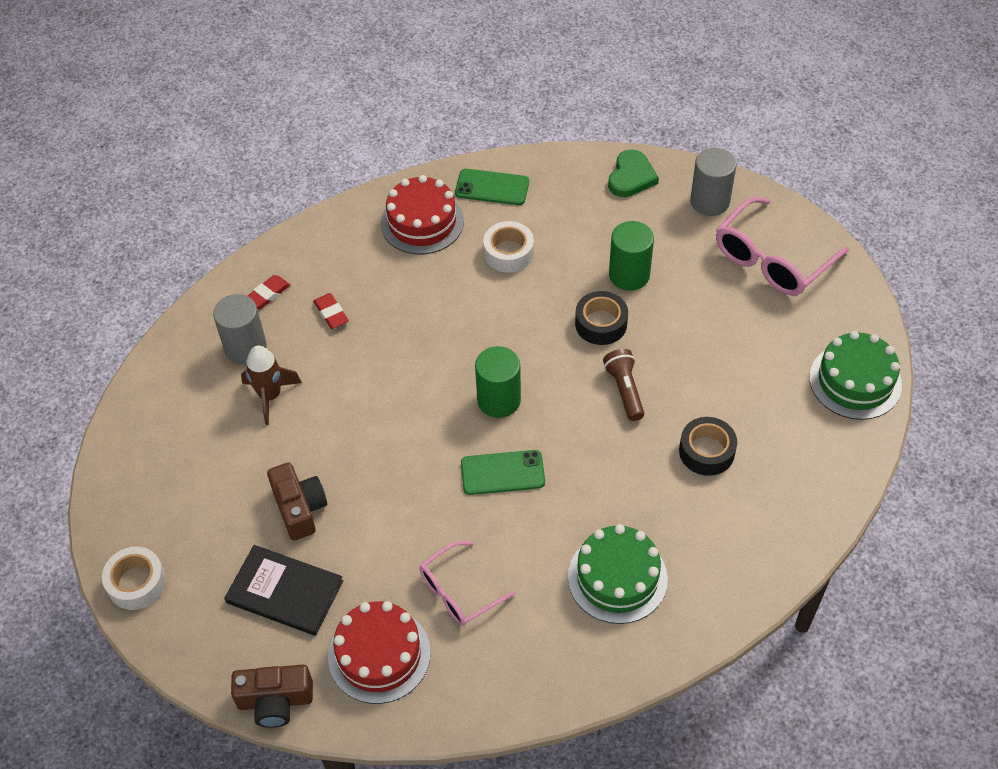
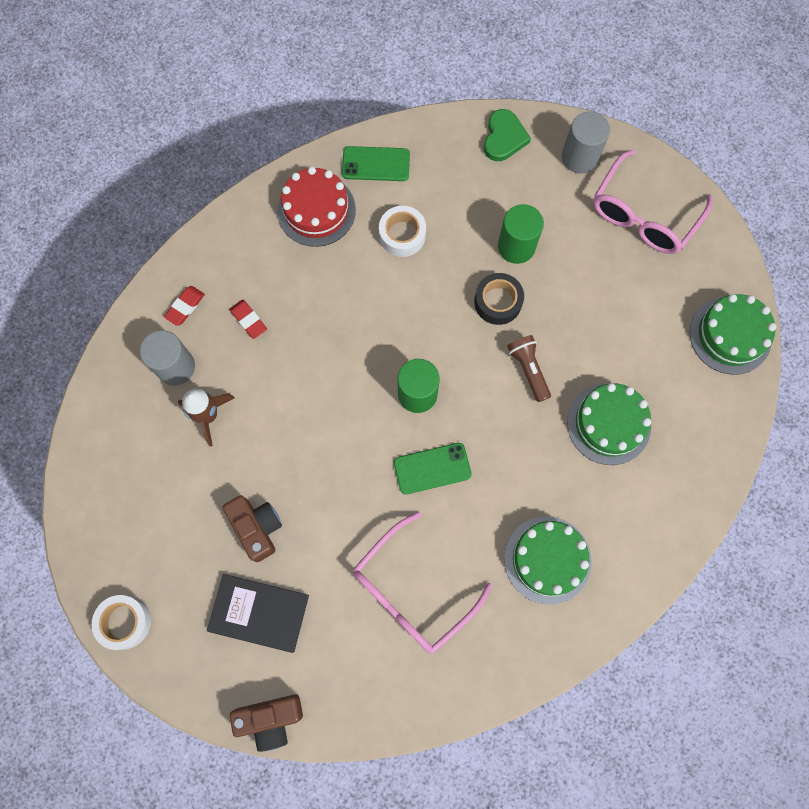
camera: 10 degrees left, 20 degrees up
red cake [328,601,431,704] -> none
pink glasses [419,541,515,626] -> pink glasses [353,512,492,654], size x1.61
black tape [679,417,737,476] -> green cake [567,383,651,465]

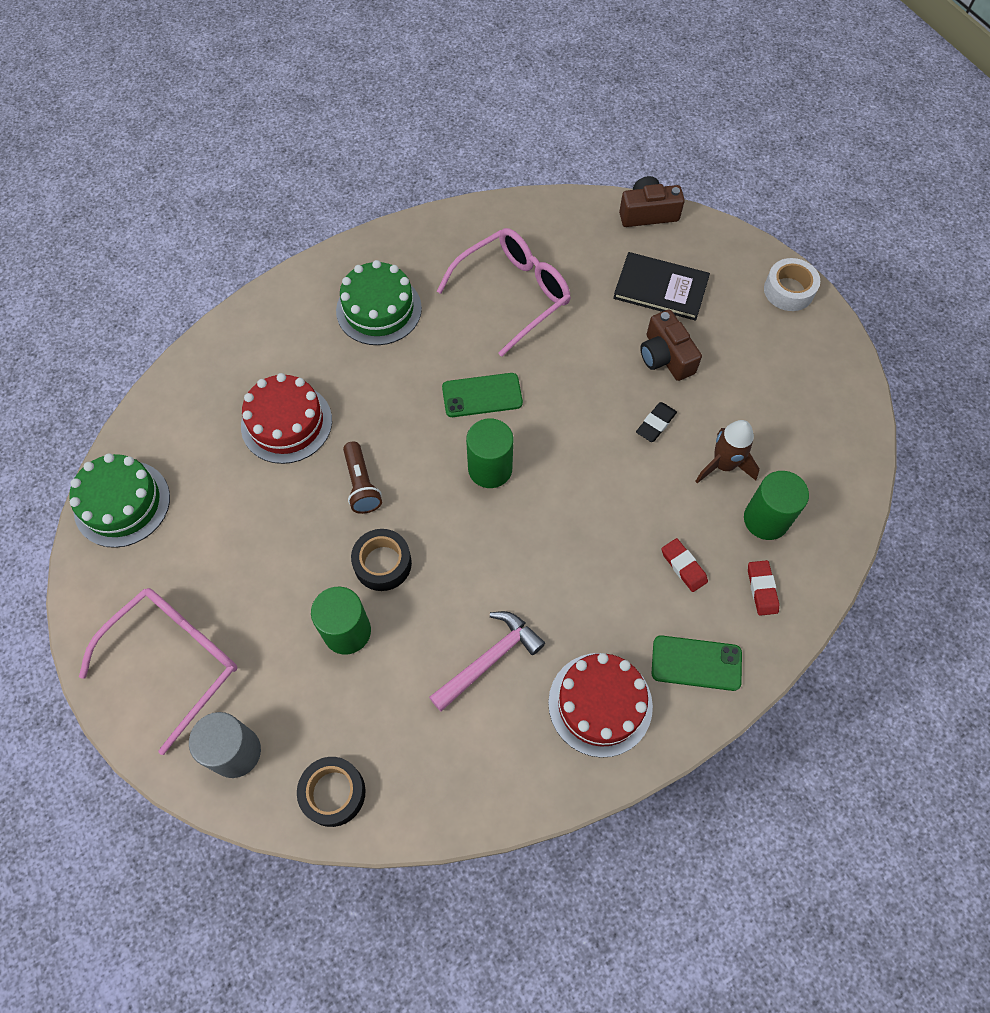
camera: 175 degrees left, 10 degrees down
grey cylinder [140,330,195,386] -> green cylinder [744,471,809,540]
red eraser [164,286,205,326] -> red eraser turned 45 degrees counterclockwise [748,560,779,616]
green phone [342,146,410,181] -> green phone moved to [652,635,742,691]
white tape [379,206,426,257] -> pink hammer [429,611,545,712]
green heart [484,109,531,161] -> black tape [297,757,366,827]
green cake [567,383,651,465] -> red cake [241,373,332,464]
none -> black eraser [636,402,677,442]

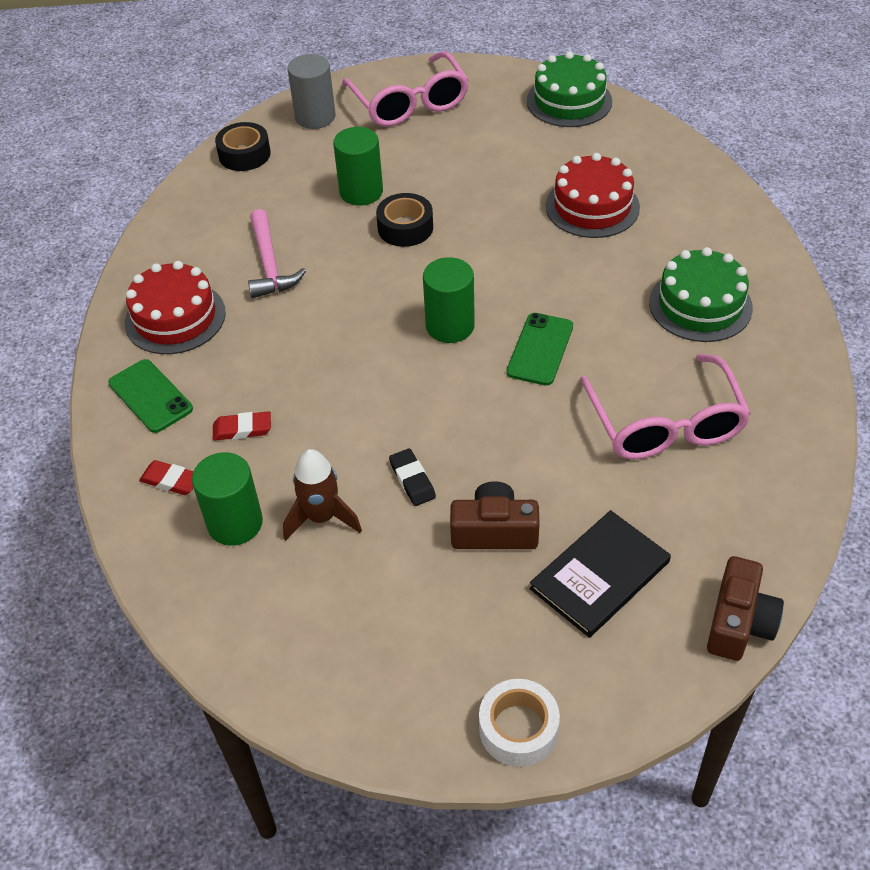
camera: 120 degrees right, 15 degrees down
brown flashlight [343,441,382,514] -> none
green phone [652,635,742,691] -> green phone turned 75 degrees counterclockwise [108,359,193,433]

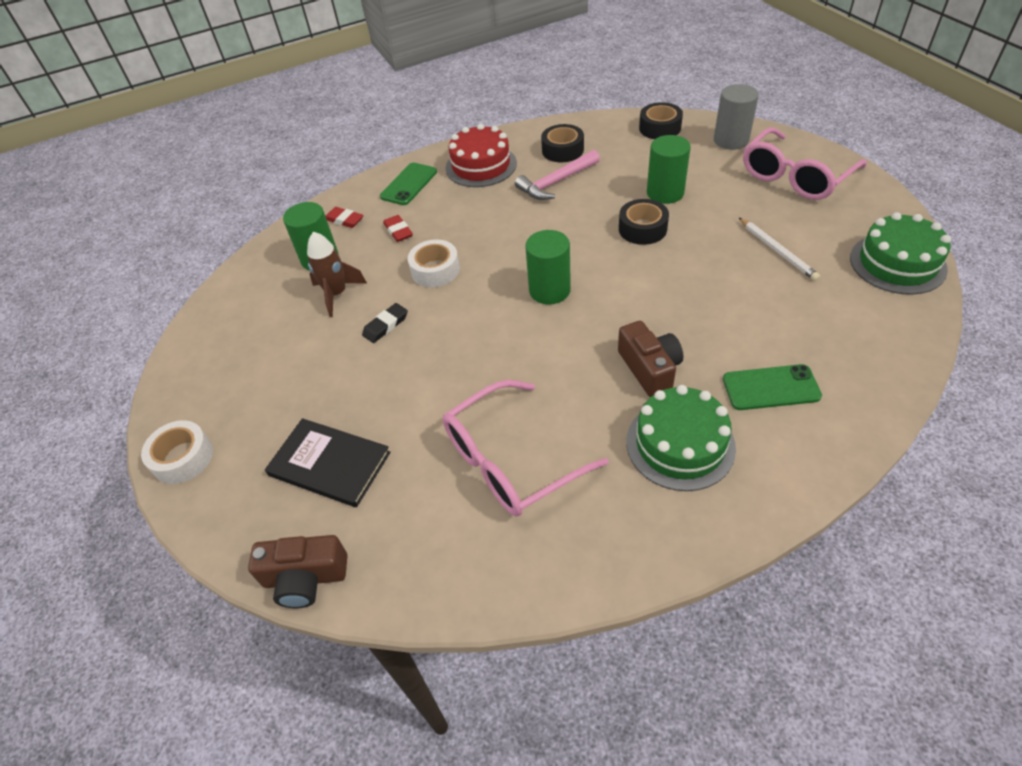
camera: 70 degrees right, 0 degrees up
red eraser [139,460,194,495] -> red eraser turned 60 degrees counterclockwise [326,207,364,228]
brown camera [450,481,540,549] -> brown camera moved to [618,321,683,397]
green phone [507,313,573,386] -> green phone moved to [723,364,822,410]
red cake [546,153,640,238] -> none
none -> white tape [408,240,460,287]
none -> black tape [541,124,584,162]
none -> white pencil [739,218,820,281]

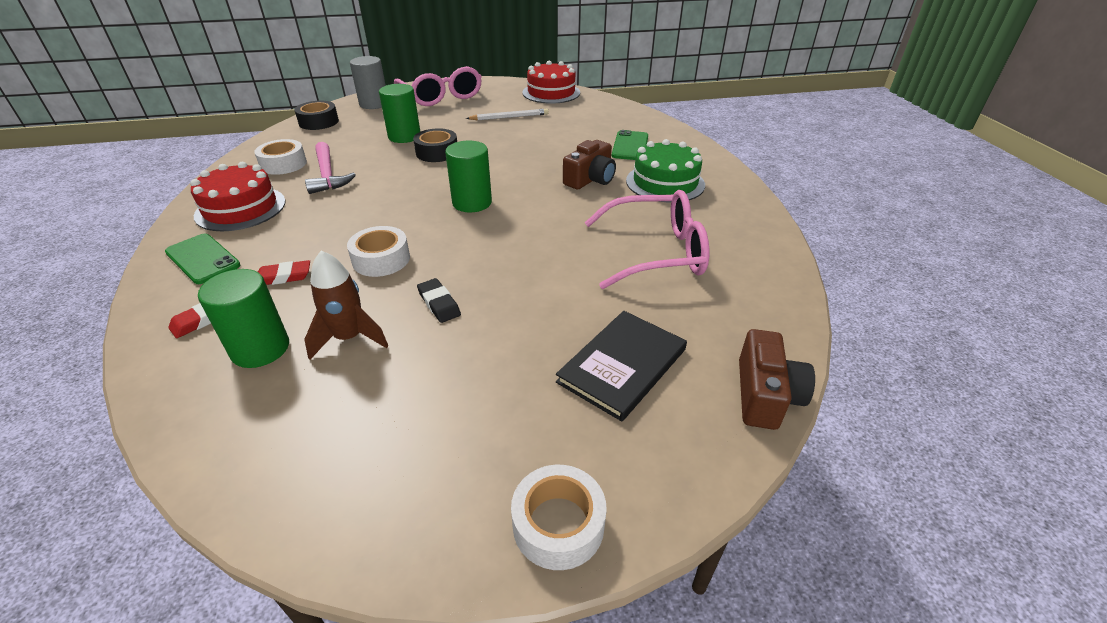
camera: 80 degrees left, 10 degrees down
pink glasses [443,380,609,516] -> pink glasses turned 75 degrees counterclockwise [585,190,709,289]
black tape [541,124,584,162] -> white tape [254,139,307,175]
brown camera [618,321,683,397] -> brown camera turned 135 degrees clockwise [563,140,616,190]
green cake [850,212,951,295] -> red cake [522,61,580,104]

